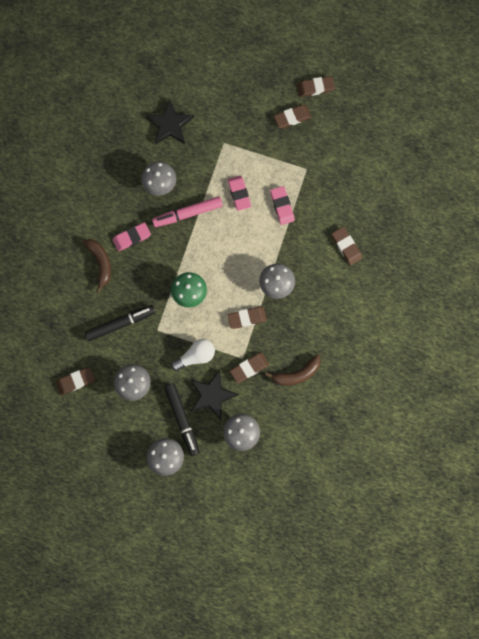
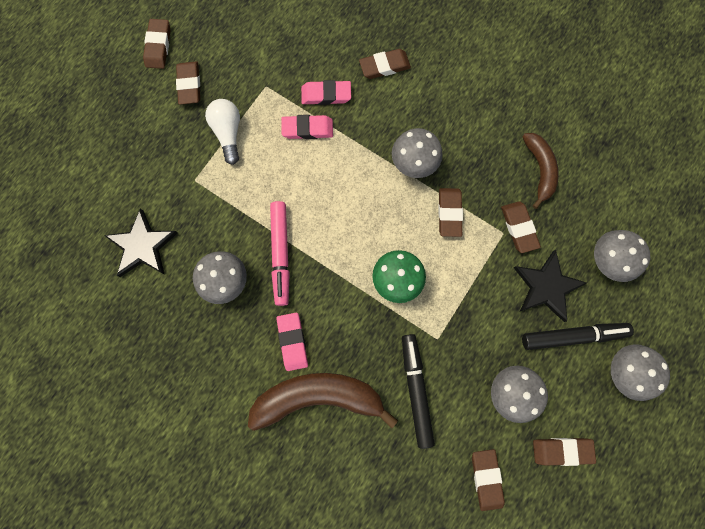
camera: 75 degrees left, 0 degrees up
brown banana [83,239,111,293] -> brown banana [248,373,398,431], size x1.69
white light bulb [171,339,215,371] -> white light bulb moved to [205,99,240,165]
pink eraser [227,176,251,211] -> pink eraser moved to [301,80,351,105]
none -> brown eraser [533,438,596,466]

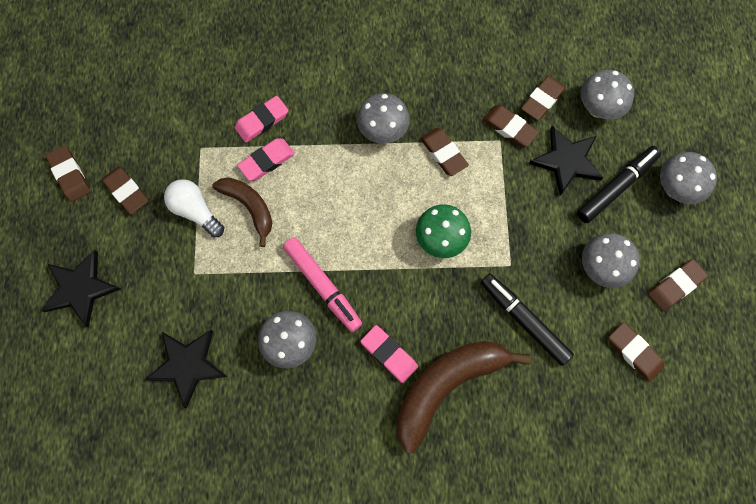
camera: 35 degrees left, 5 degrees down
brown eraser [359,49,411,79] -> brown eraser moved to [521,76,566,120]
brown banana [523,133,559,209] -> brown banana moved to [212,177,272,247]
none -> black star [41,250,121,327]

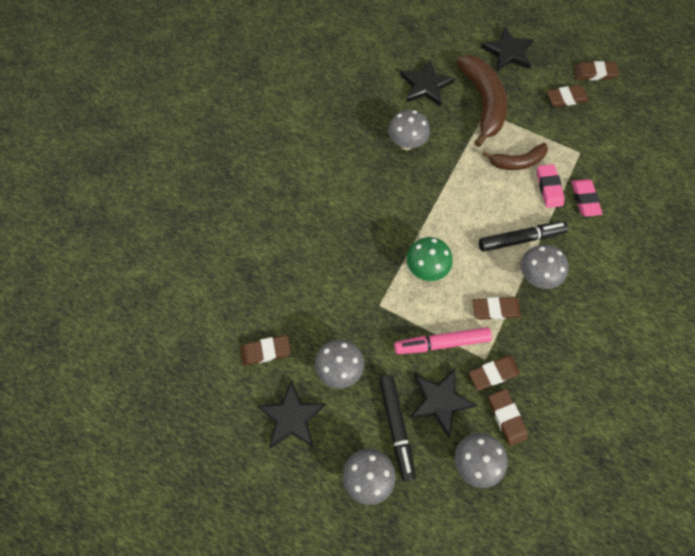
camera: 120 degrees right, 5 degrees down
white light bulb [164,179,224,237] -> none
pink marker [283,237,362,332] -> pink marker moved to [394,327,492,354]
pink eraser [360,325,418,383] -> none
brown banana [397,341,530,453] -> brown banana moved to [456,55,507,147]
black marker [480,273,574,366] -> black marker moved to [479,222,568,252]
brown eraser [648,259,708,311] -> black star [257,380,326,449]

